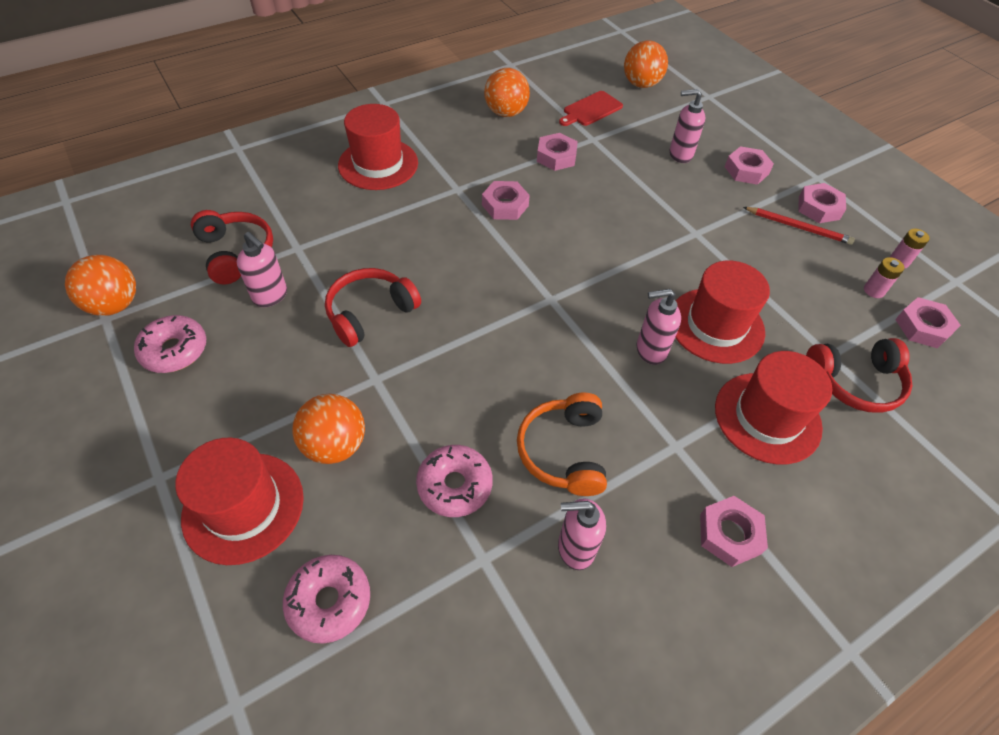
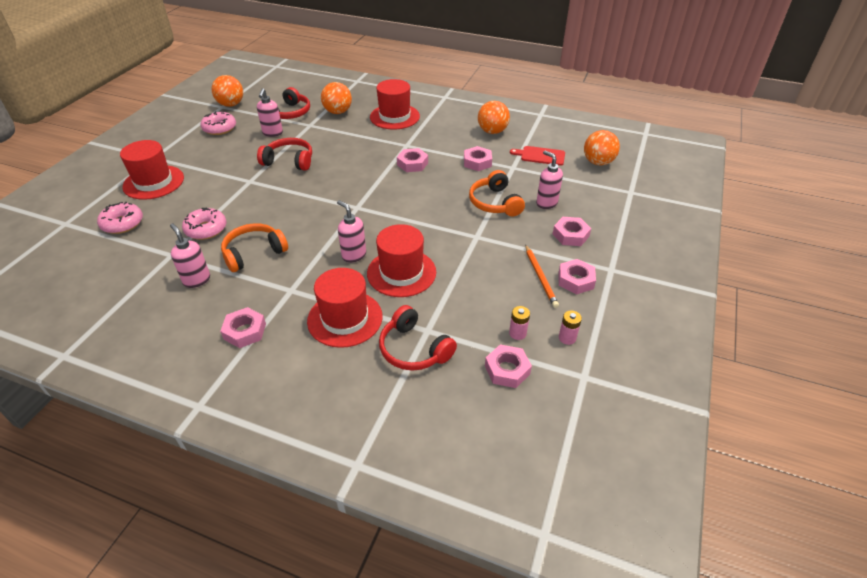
camera: 55 degrees right, 10 degrees down
orange ball [292,394,365,464] -> orange ball moved to [321,82,352,114]
red pencil [743,207,855,245] -> orange pencil [525,245,559,308]
none -> orange headphones [469,170,525,216]

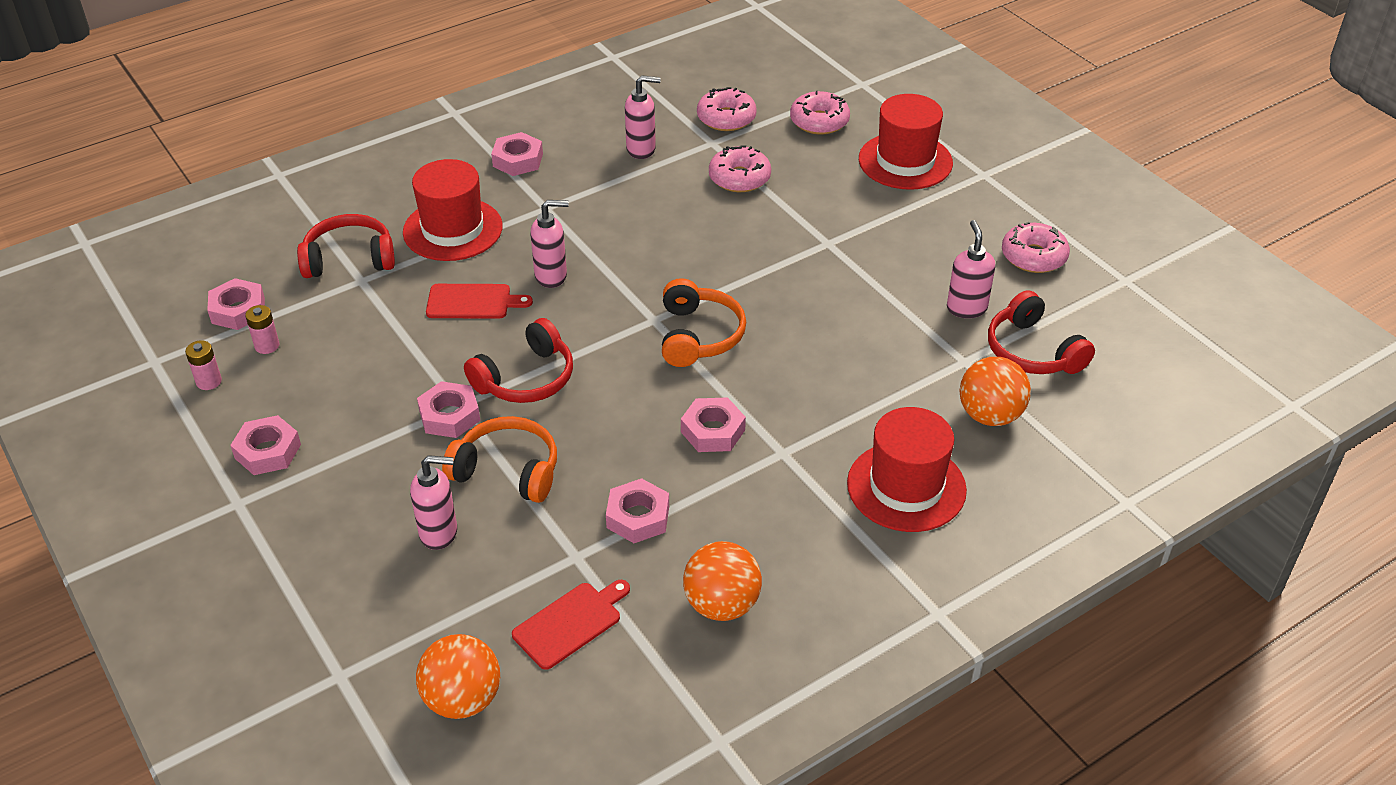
camera: 125 degrees right, 0 degrees up
orange ball [212,75,243,107] -> none
orange headphones [221,223,288,272] -> orange headphones moved to [662,278,746,367]
pink soap dispenser [257,88,283,137] -> pink soap dispenser turned 45 degrees clockwise [947,220,996,318]
red headphones [257,138,312,171] -> red headphones moved to [464,318,573,403]
red hat [367,224,436,297] -> red cutting board [426,284,533,319]
orange pencil [525,245,559,308] -> none
pink nut [553,217,591,246] -> pink nut moved to [417,381,480,438]
none -> pink donut [697,87,757,131]

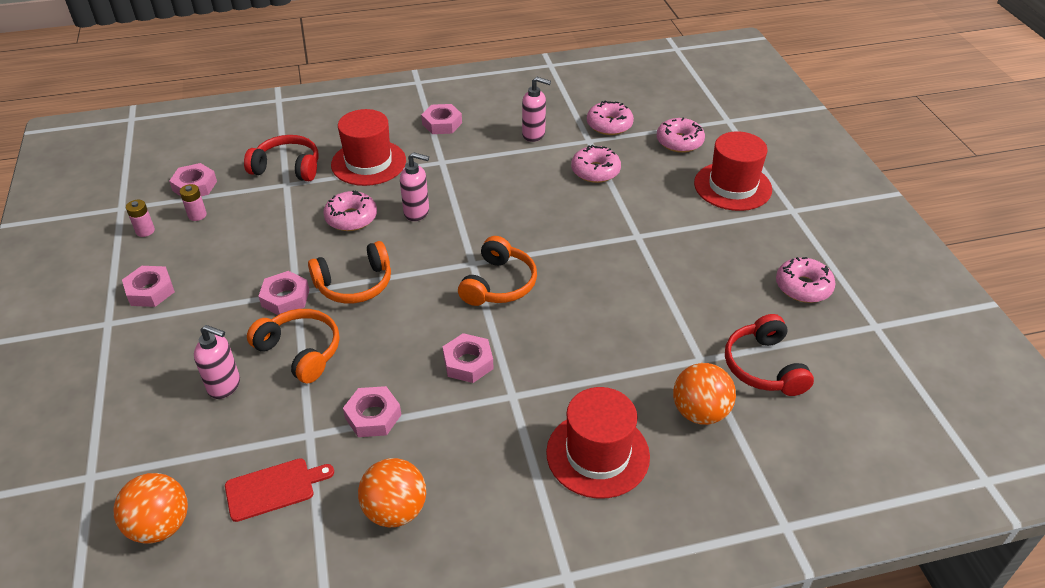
camera: 20 degrees right, 0 degrees up
red cutting board [426,284,533,319] -> pink donut [323,190,377,231]
red headphones [464,318,573,403] -> orange headphones [308,241,391,304]
pink soap dispenser [947,220,996,318] -> none

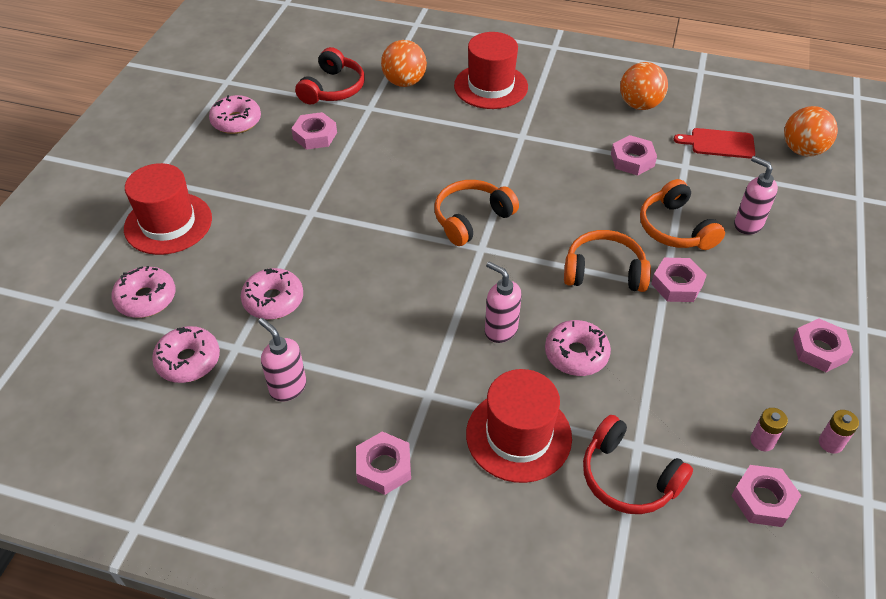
camera: 150 degrees left, 5 degrees up
pink nut [443,333,494,383] -> pink nut moved to [291,112,337,150]

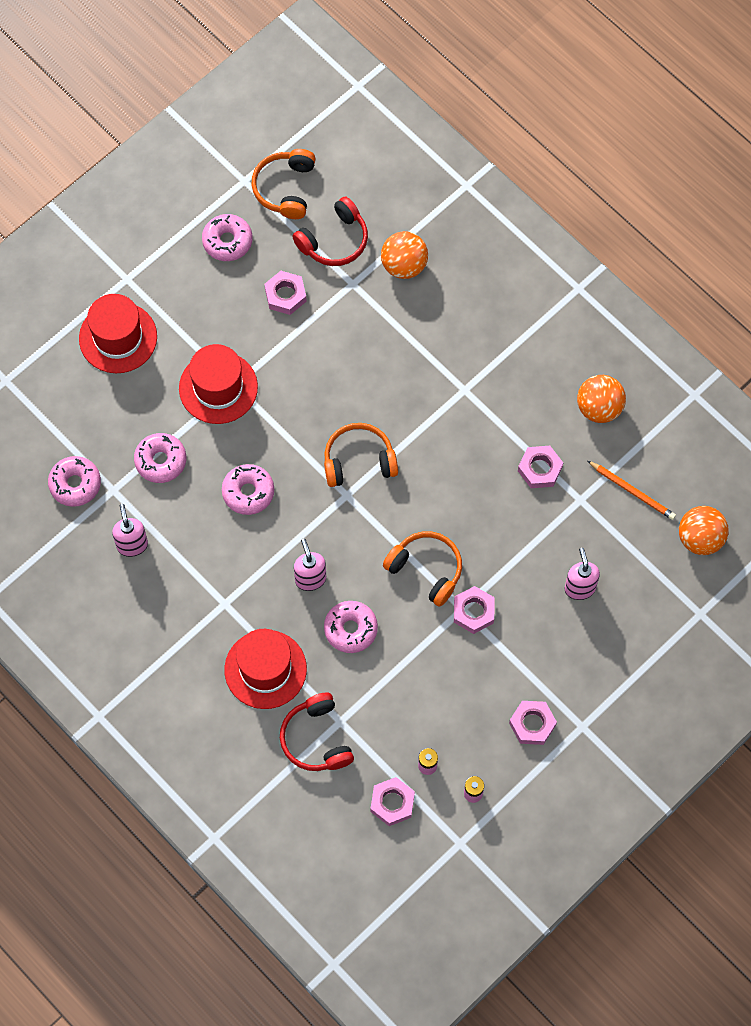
camera: 30 degrees right, 20 degrees up
pink donut [112,266,176,318] -> pink donut moved to [222,464,274,515]
pink nut [356,431,411,495] -> none
red hat [454,32,528,109] -> red hat moved to [179,344,258,424]
orange headphones [640,179,725,250] -> orange headphones moved to [251,149,316,219]
red cutting board [674,128,755,159] -> orange pencil [588,461,676,520]

